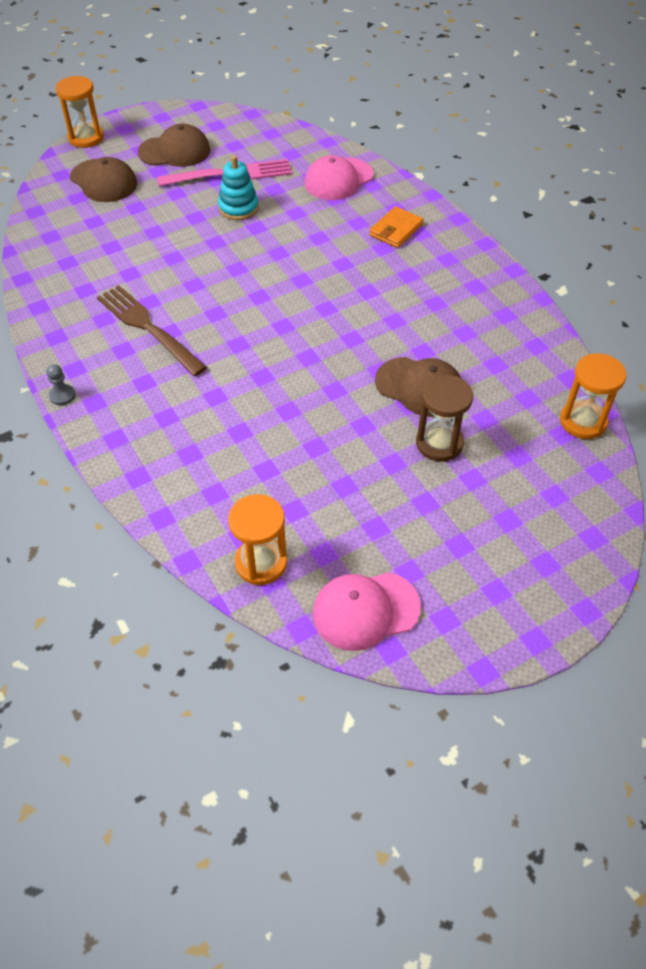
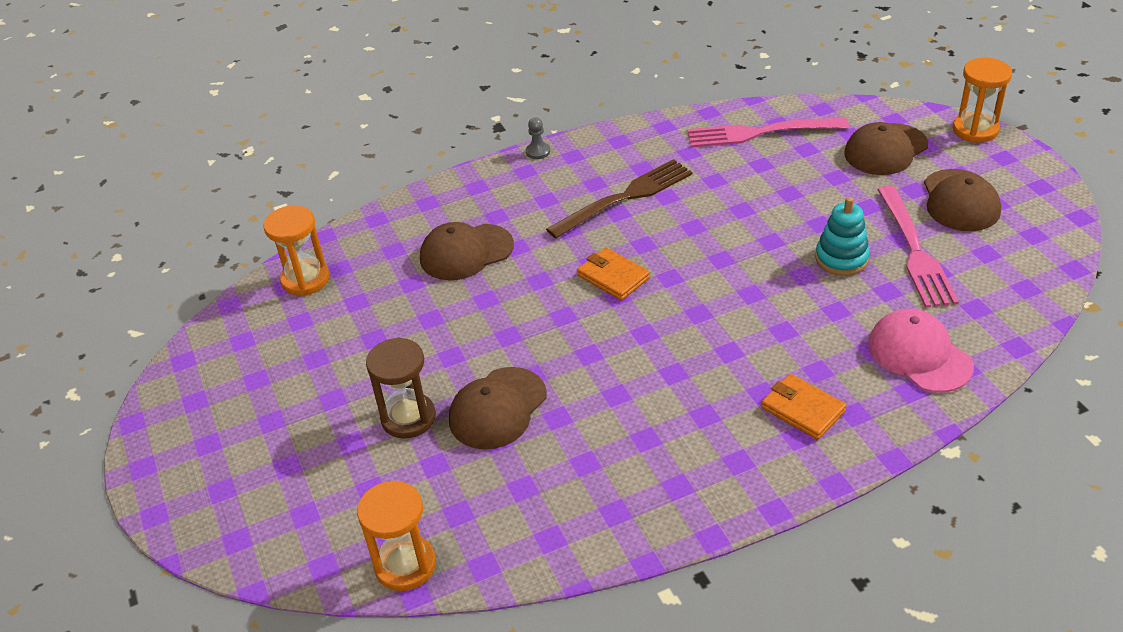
camera: 100 degrees right, 10 degrees down
pink cap [313,572,421,651] -> none
none -> brown cap [420,222,514,280]
none -> orange wallet [577,247,650,301]
none -> pink fork [687,118,849,147]

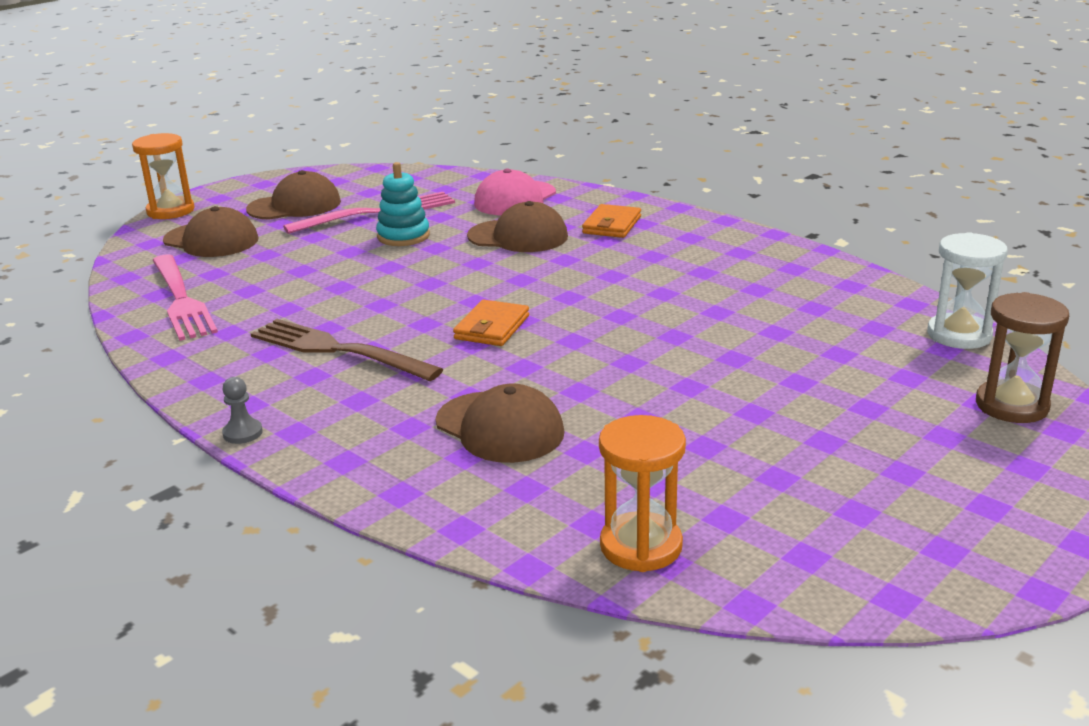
camera: 115 degrees left, 15 degrees down
orange hourglass [357,480,436,591] -> white hourglass [927,232,1008,349]
brown hourglass [366,337,436,439] -> brown hourglass moved to [976,292,1069,423]
brown cap [449,367,547,450] -> brown cap moved to [467,201,568,252]

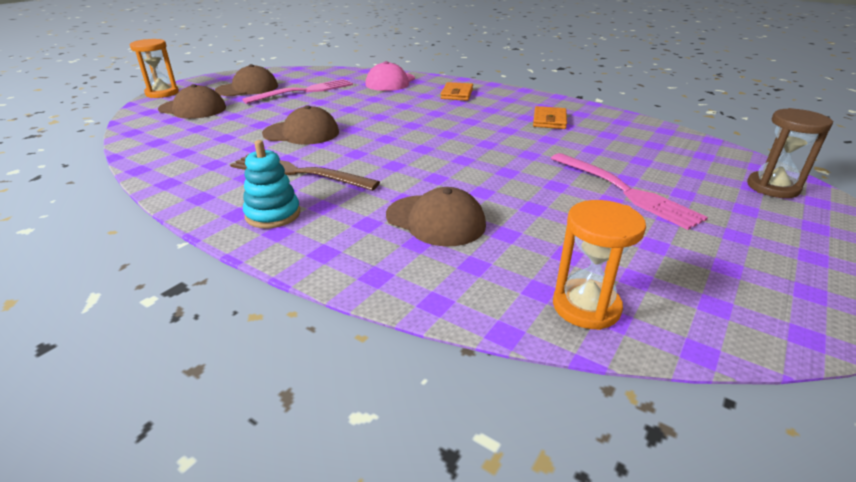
camera: 10 degrees left, 5 degrees up
pink fork [152,254,218,341] -> pink fork moved to [551,153,708,230]
grey pawn [222,377,263,444] -> none
turquoise stacking toy [376,162,430,246] -> turquoise stacking toy moved to [243,140,300,228]
orange wallet [453,299,529,346] -> orange wallet moved to [533,106,567,129]
brown cap [467,201,568,252] -> brown cap moved to [262,105,339,145]
white hourglass [927,232,1008,349] -> none

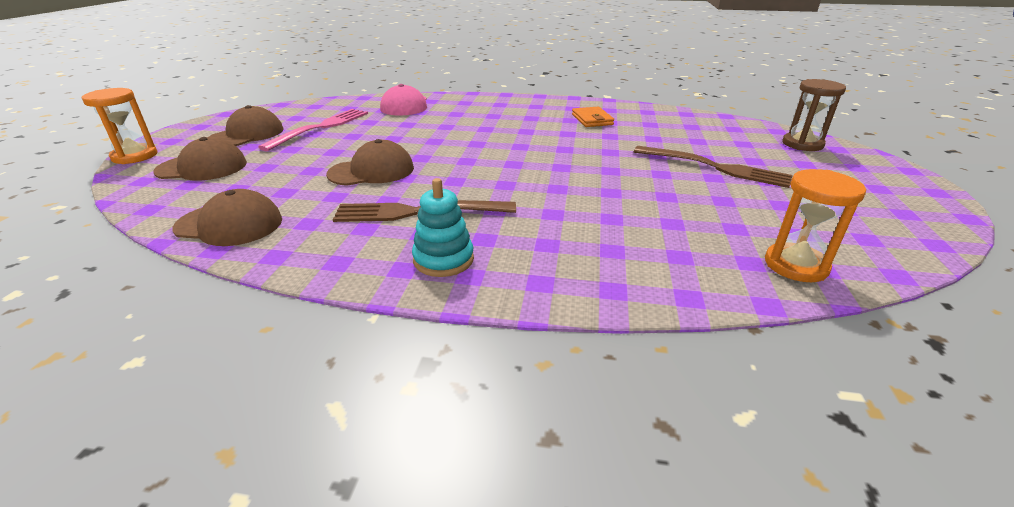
camera: 25 degrees left, 0 degrees up
brown cap [386,187,486,246] -> brown cap moved to [173,189,282,246]
orange wallet [441,82,473,101] -> none
pink fork [551,153,708,230] -> brown fork [634,146,793,188]

